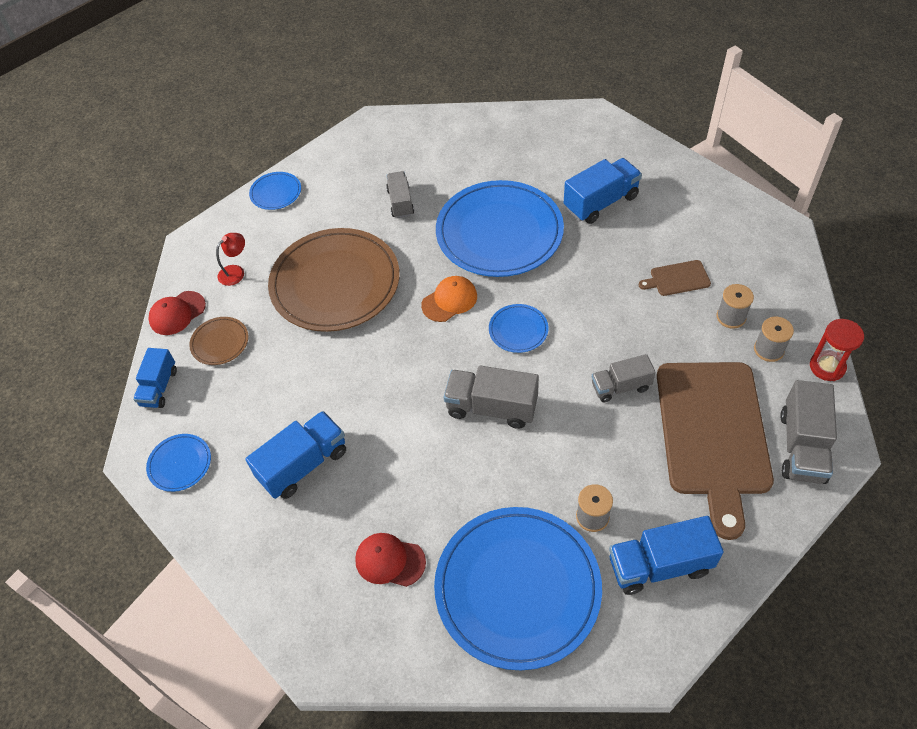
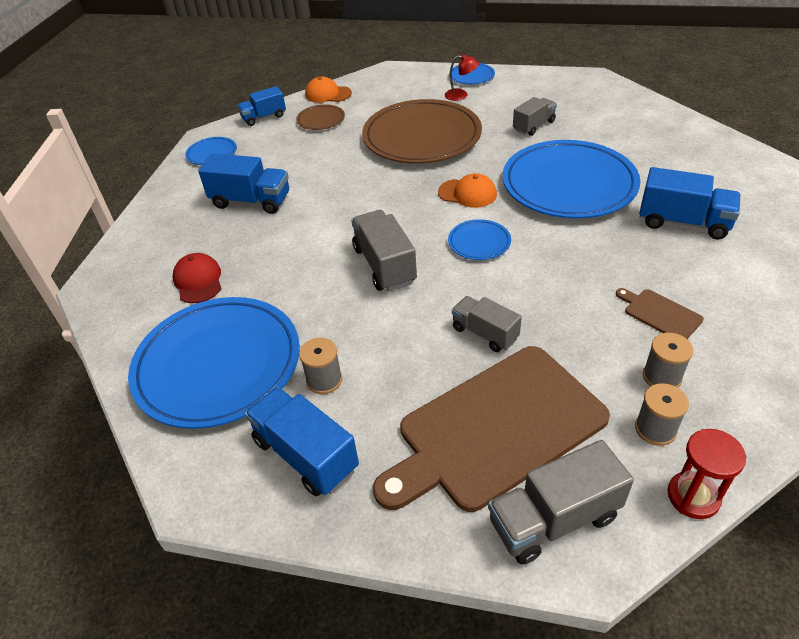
camera: 55 degrees right, 10 degrees down
red cap [148,291,206,335] -> orange cap [305,77,352,103]
red lamp [216,233,245,286] -> red lamp moved to [445,54,479,101]

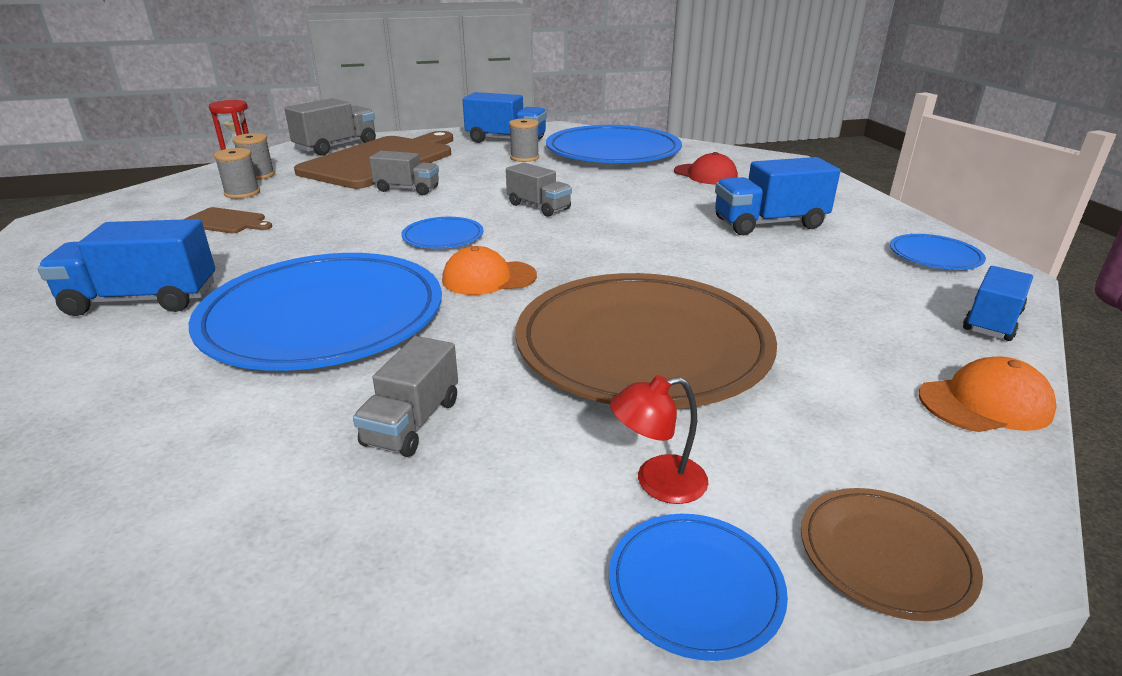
camera: 150 degrees right, 15 degrees down
brown plate [296,104,345,130] -> brown plate moved to [801,488,983,621]
grey truck [351,210,417,291] -> grey truck [506,163,572,217], size x0.65

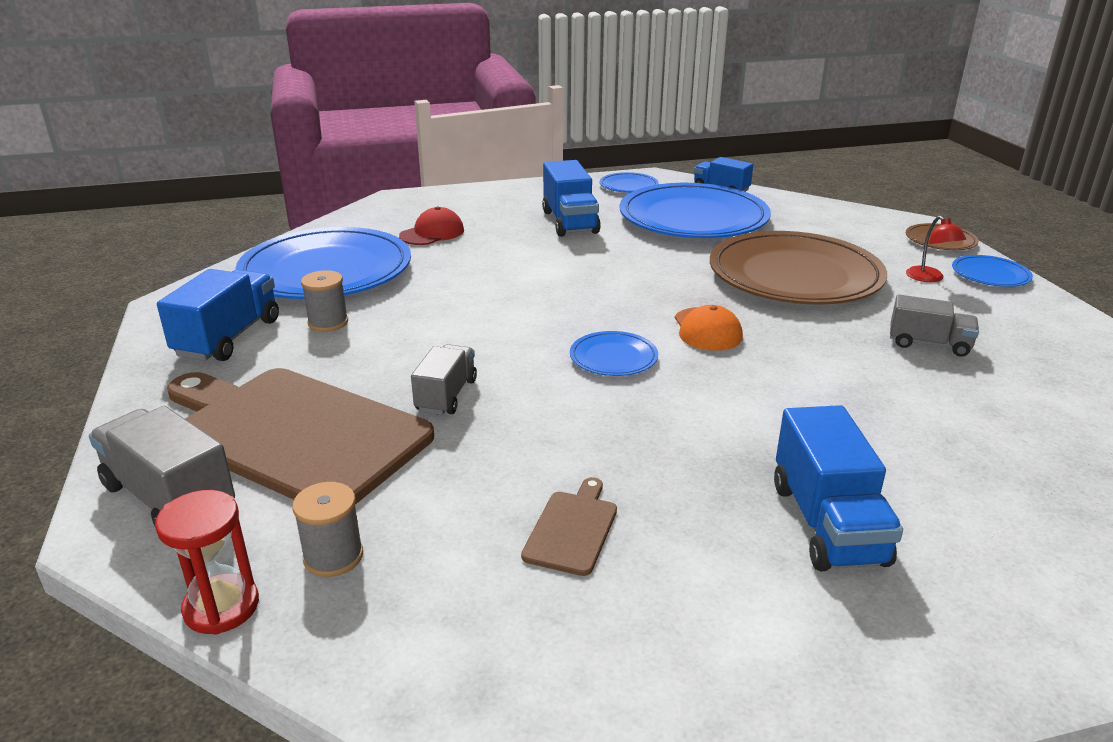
camera: 90 degrees left, 0 degrees up
blue plate [189,253,442,371] -> blue plate moved to [619,183,771,238]
grey spool [214,148,260,199] -> none
grey truck [506,163,572,217] -> none
orange cap [919,356,1057,432] -> none

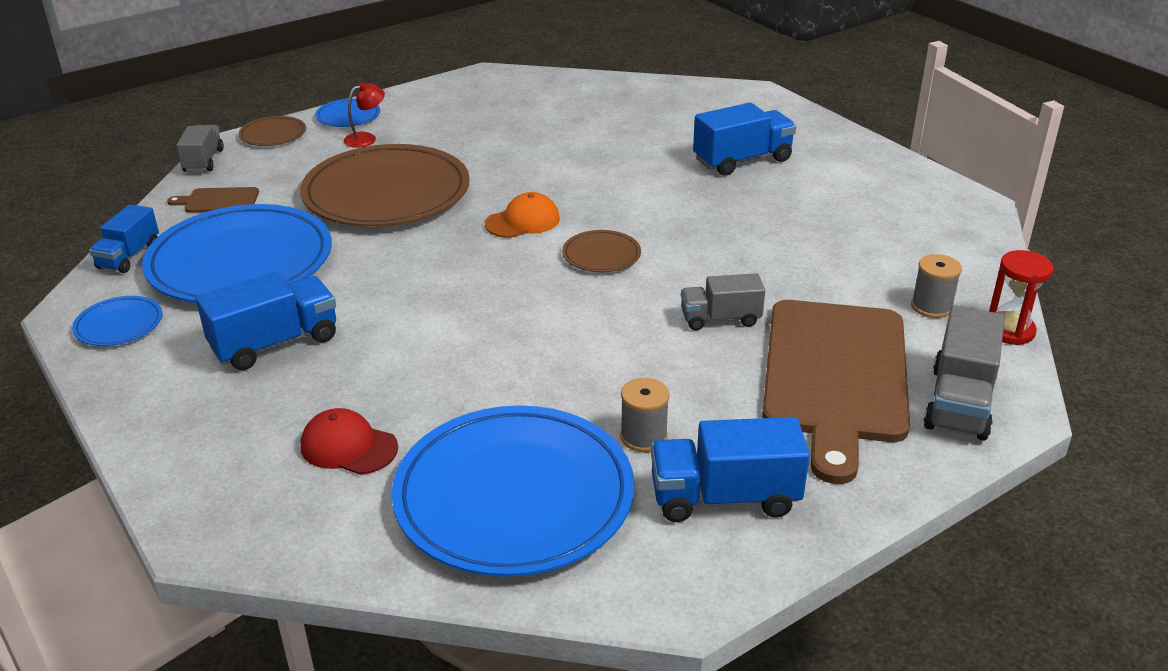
camera: 110 degrees left, 5 degrees up
brown cutting board [521,477,617,576] -> brown cutting board moved to [167,187,259,213]
blue plate [570,331,658,376] -> brown plate [562,230,641,272]
grey truck [890,295,979,357] -> grey truck moved to [176,125,224,172]

